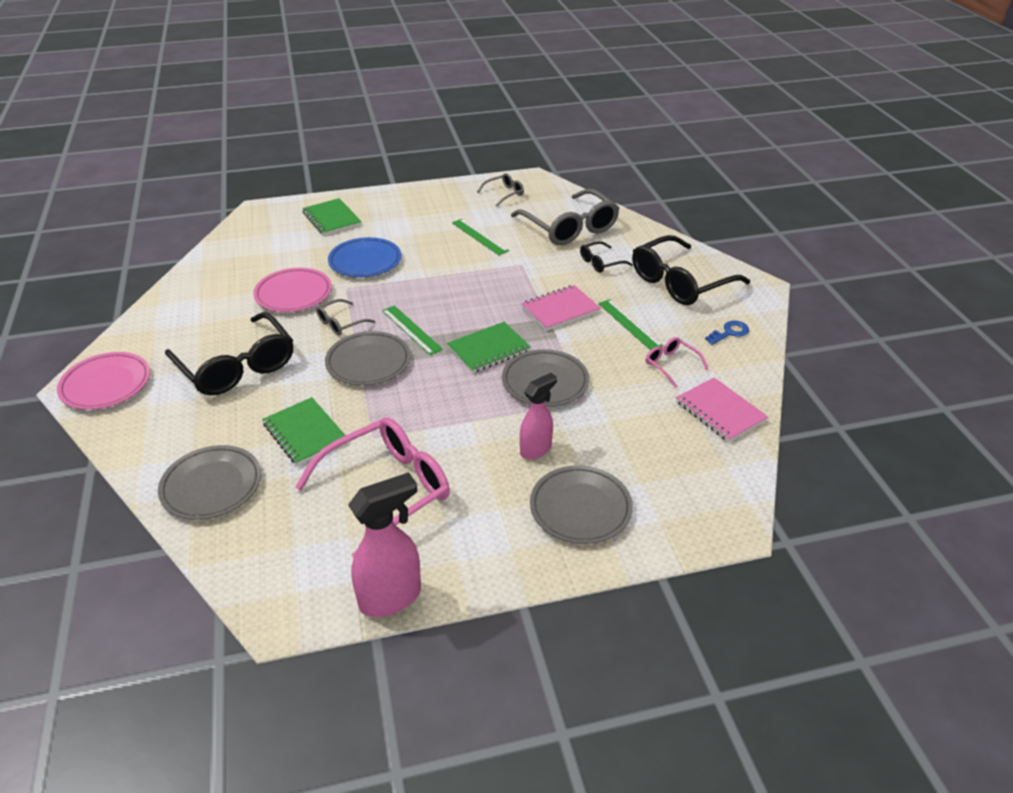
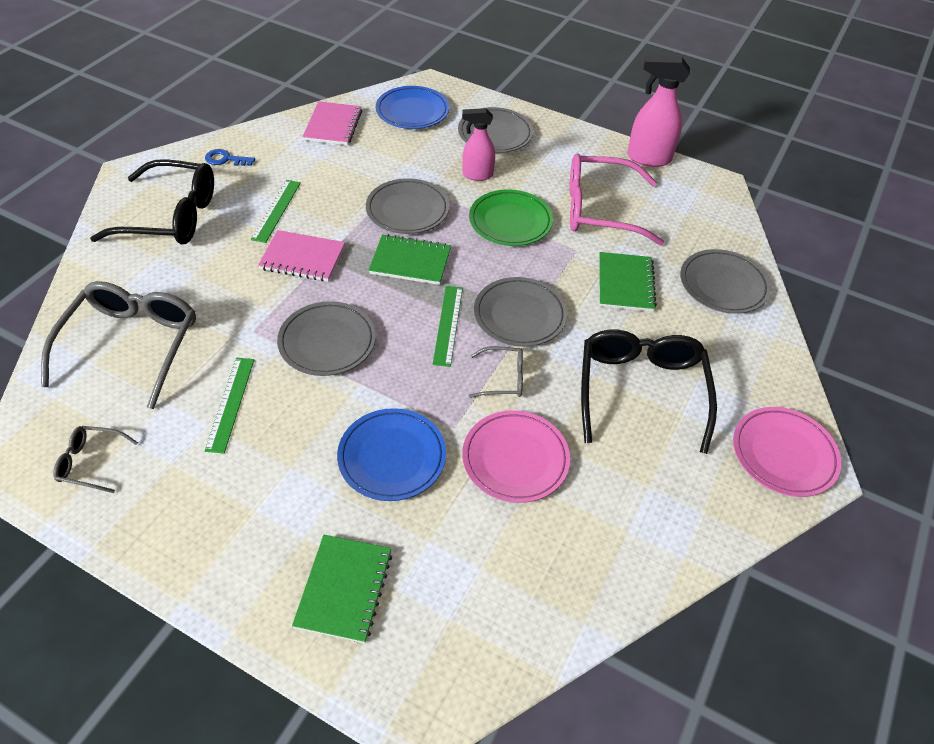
camera: 140 degrees left, 10 degrees up
black glasses [580,241,632,273] -> none
pink glasses [646,337,709,388] -> none
none -> grey plate [277,301,376,376]
none -> blue plate [376,86,449,129]
none -> green plate [469,189,553,246]

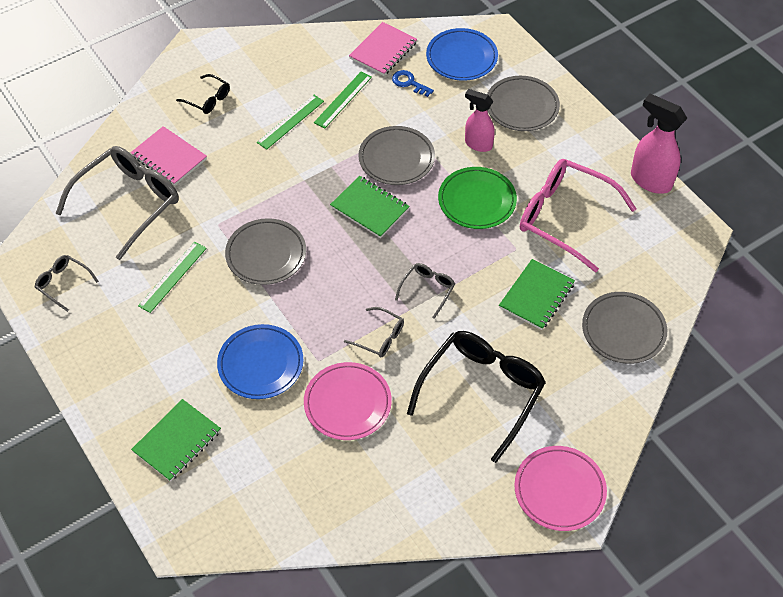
camera: 30 degrees right, 5 degrees up
black glasses [90,159,214,244] -> black glasses [176,74,230,114], size x0.47
blue key [205,149,255,166] -> blue key moved to [392,70,434,97]
pink notebook [258,230,345,282] -> pink notebook moved to [130,126,207,186]
green ruler [433,286,463,367] -> green ruler moved to [314,72,372,128]
grey plate [474,277,567,347] -> grey glasses [395,263,455,319]

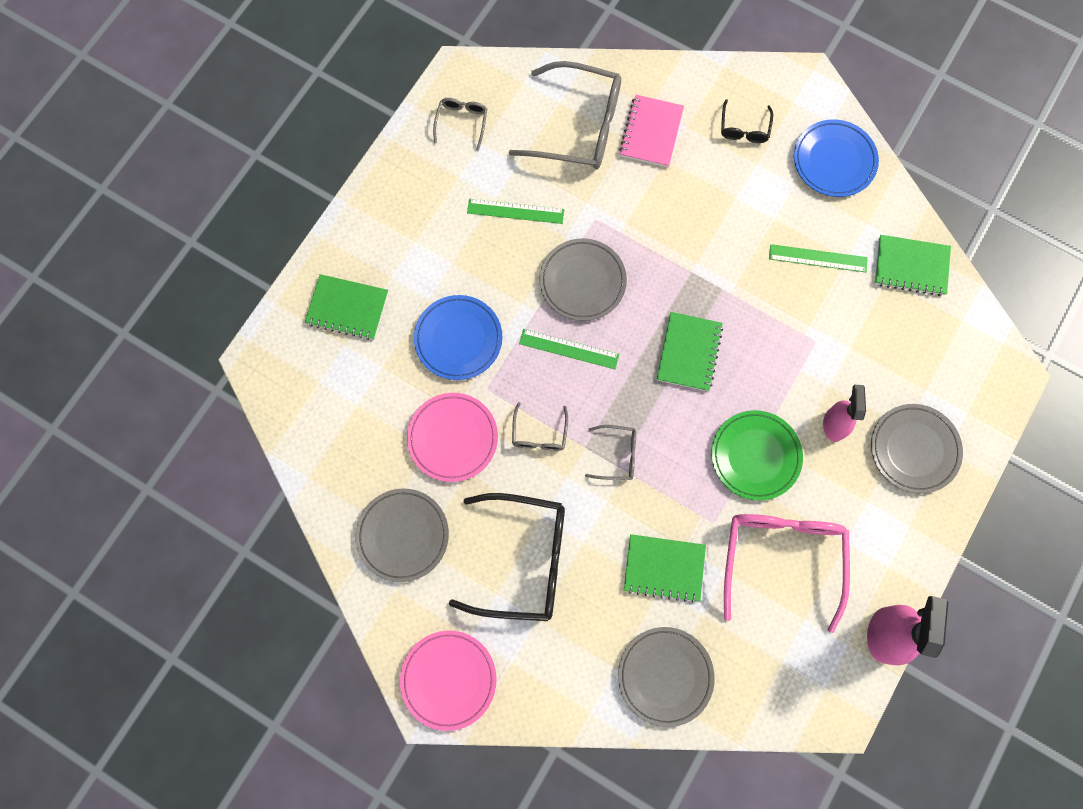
camera: 65 degrees right, 20 degrees up
green ruler [257,95,324,150] -> green ruler moved to [519,329,620,369]
pink notebook [349,22,417,76] -> green notebook [875,235,951,296]
grey plate [358,126,435,185] -> grey plate moved to [355,488,449,582]
blue key [392,70,434,97] -> none
blue plate [426,28,498,81] -> blue plate moved to [794,119,879,197]

